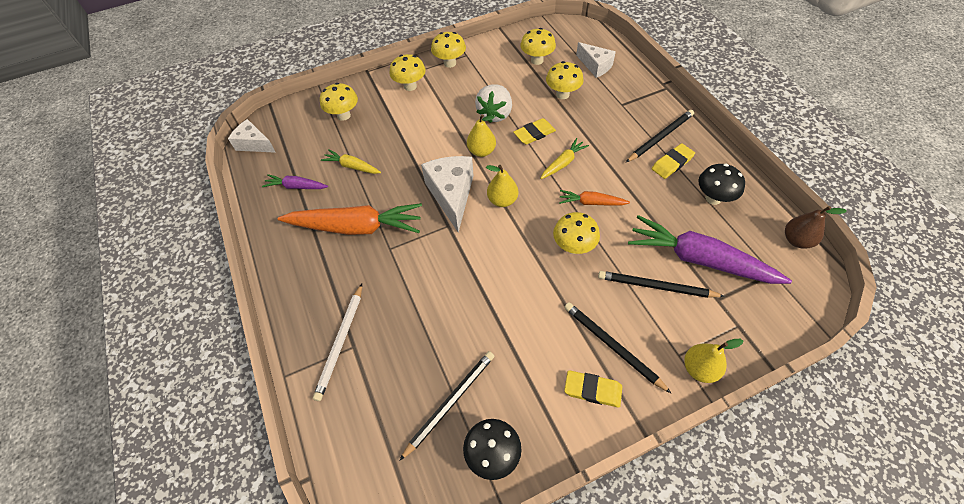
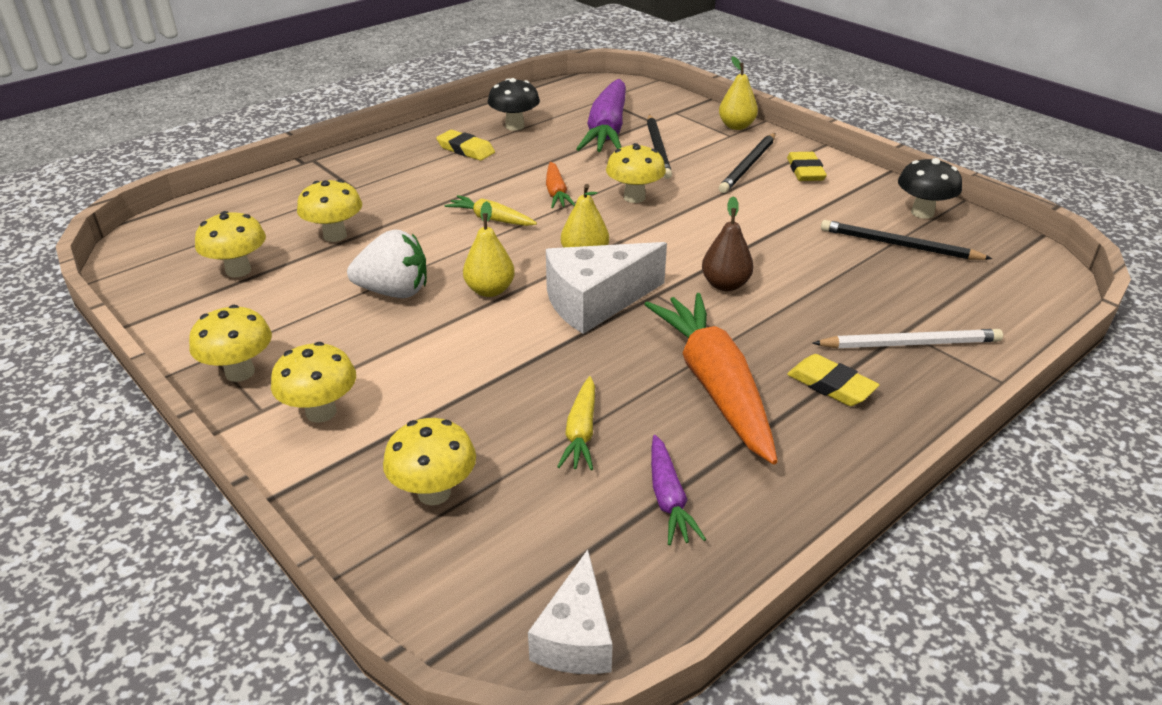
camera: 110 degrees left, 20 degrees down
yellow eraser [513,118,556,145] -> yellow eraser moved to [787,354,880,406]
white cheese [576,42,616,78] -> none
black pencil [626,110,694,162] -> none
brown pear [785,206,847,249] -> brown pear moved to [702,196,754,291]

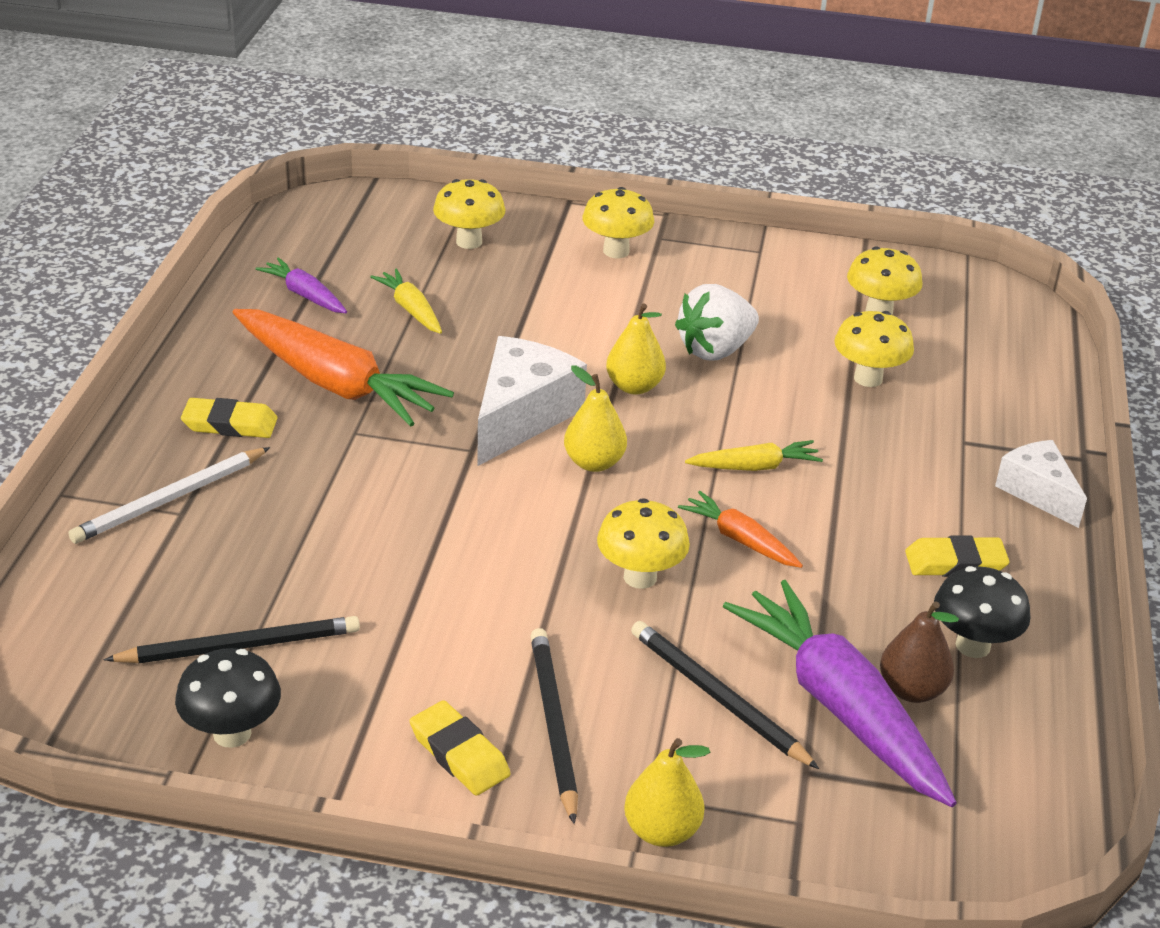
camera: 140 degrees right, 0 degrees up
yellow mushroom [189,305,272,382] -> none
white cheese [528,550,613,674] -> white cheese moved to [995,440,1087,528]
brown pear [702,196,754,291] -> brown pear moved to [880,601,959,703]

